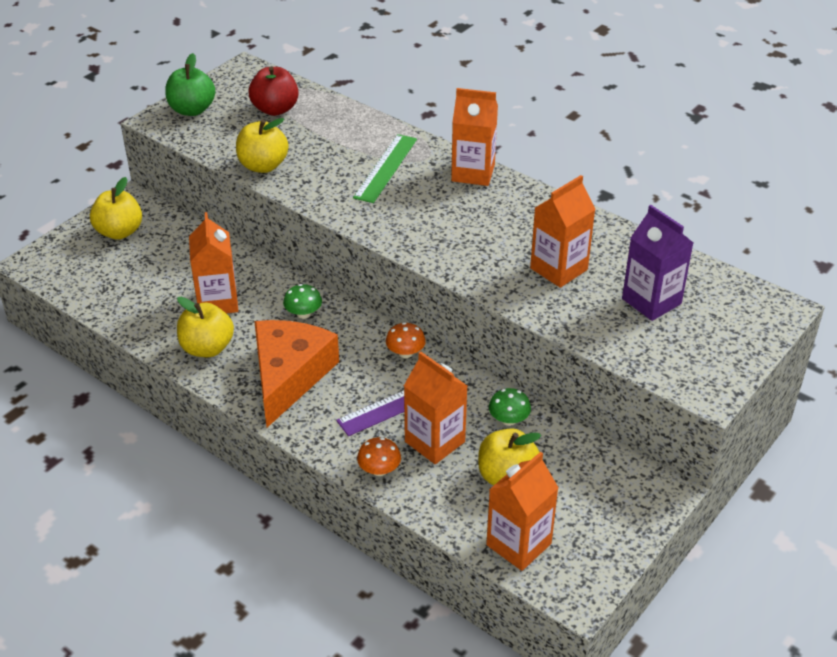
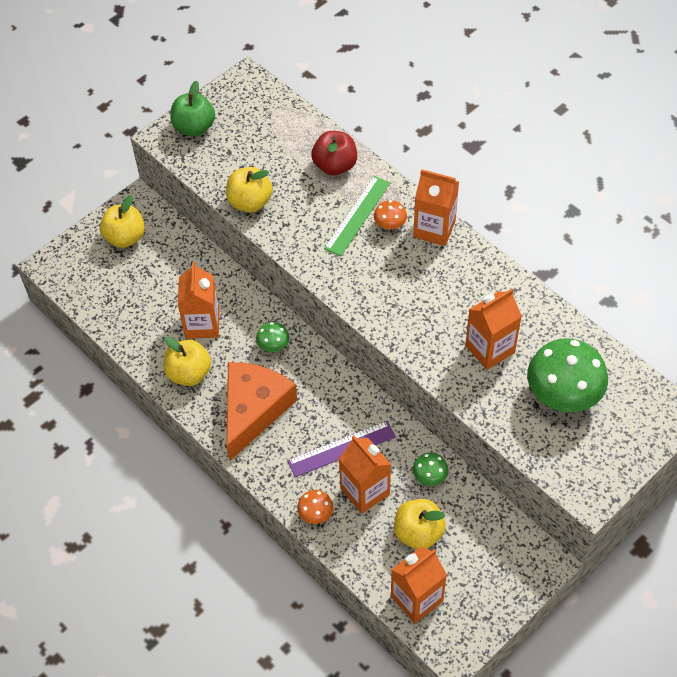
camera: 10 degrees right, 15 degrees up
red apple [248,66,299,116] -> red apple moved to [311,131,357,176]
orange mushroom [386,322,426,358] -> orange mushroom moved to [374,200,407,229]
purple carton [622,205,693,321] -> green mushroom [527,338,608,412]

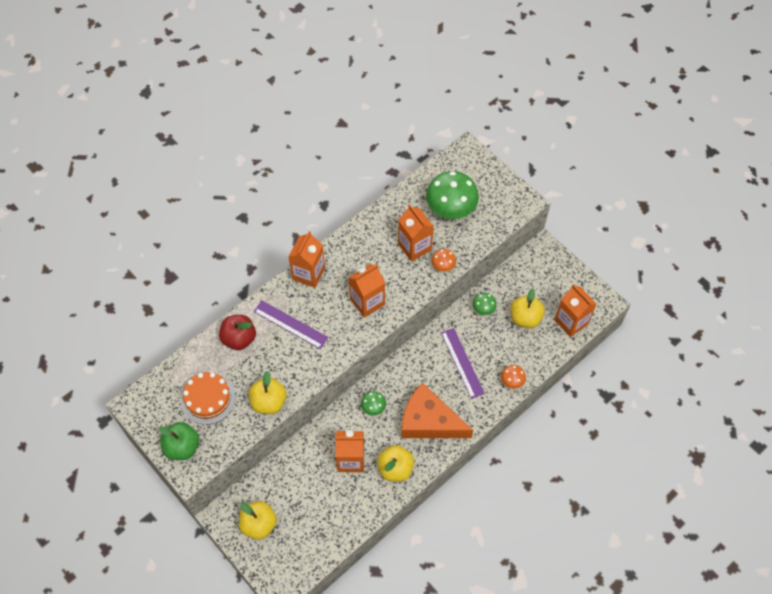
camera: 90 degrees left, 5 degrees up
green ruler [324,176,391,256] -> purple ruler [254,301,328,349]
orange carton [339,436,391,514] -> orange carton moved to [349,264,385,318]
orange mushroom [374,200,407,229] -> orange mushroom moved to [431,249,456,272]
none -> orange cake [181,372,236,425]

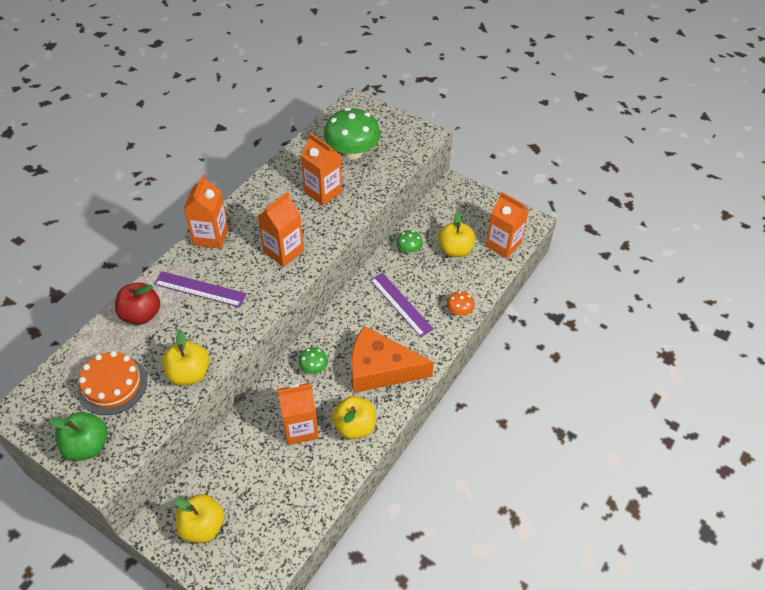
camera: 15 degrees left, 10 degrees down
orange mushroom [431,249,456,272] -> none

